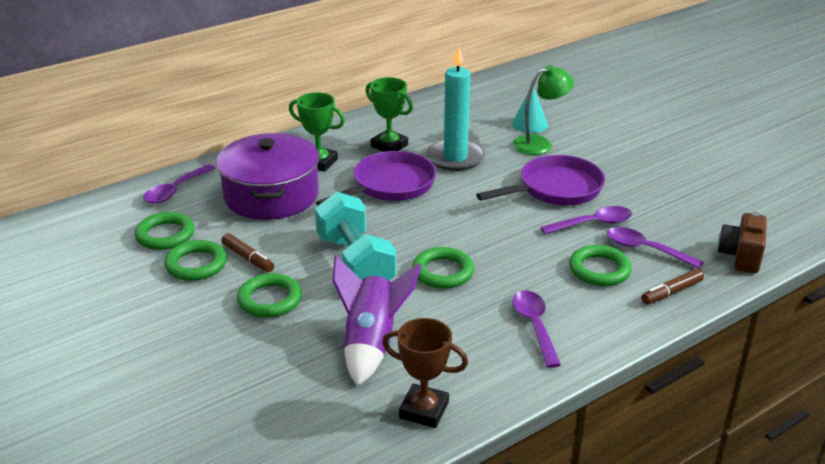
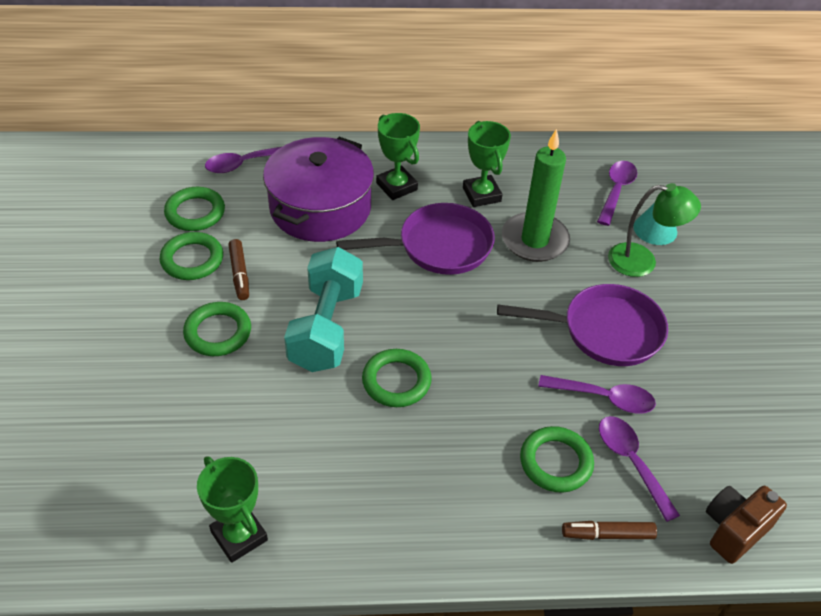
camera: 30 degrees right, 15 degrees up
purple rocket [333,255,421,386] -> none
brown trophy [382,318,468,428] -> green trophy [197,456,268,563]
turquoise candle [426,46,485,171] -> green candle [502,129,570,262]
purple spoon [512,290,561,368] -> purple spoon moved to [597,161,637,226]

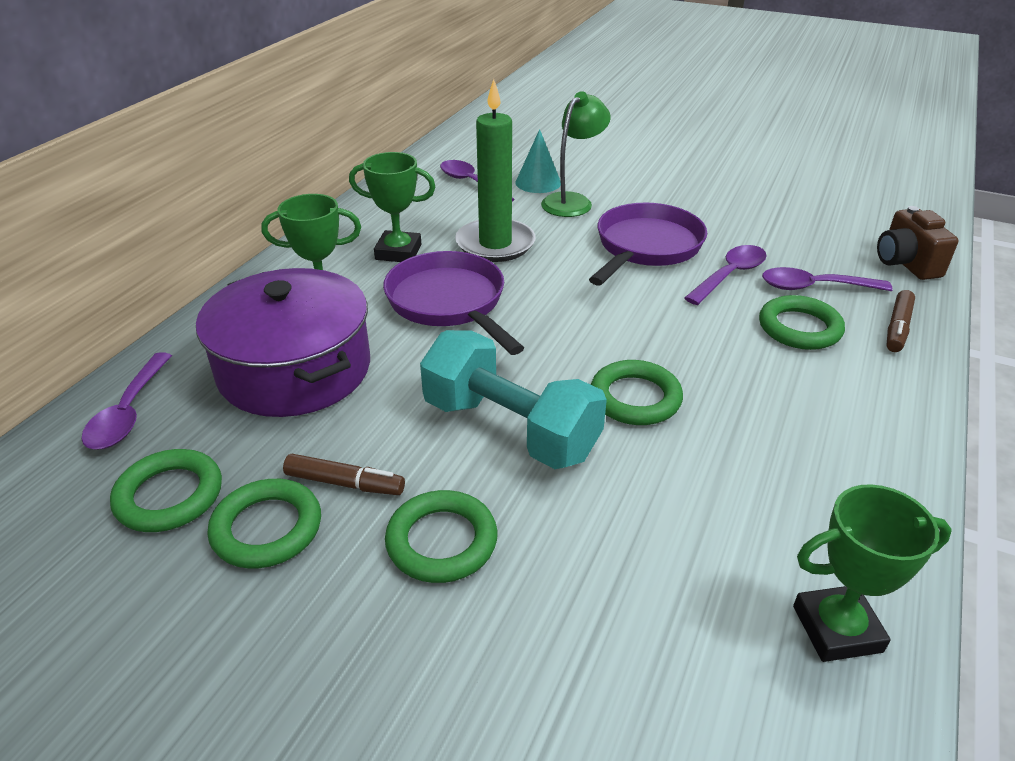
camera: 60 degrees left, 10 degrees down
purple pan [336,203,495,275] -> purple pan turned 45 degrees counterclockwise [383,251,524,355]

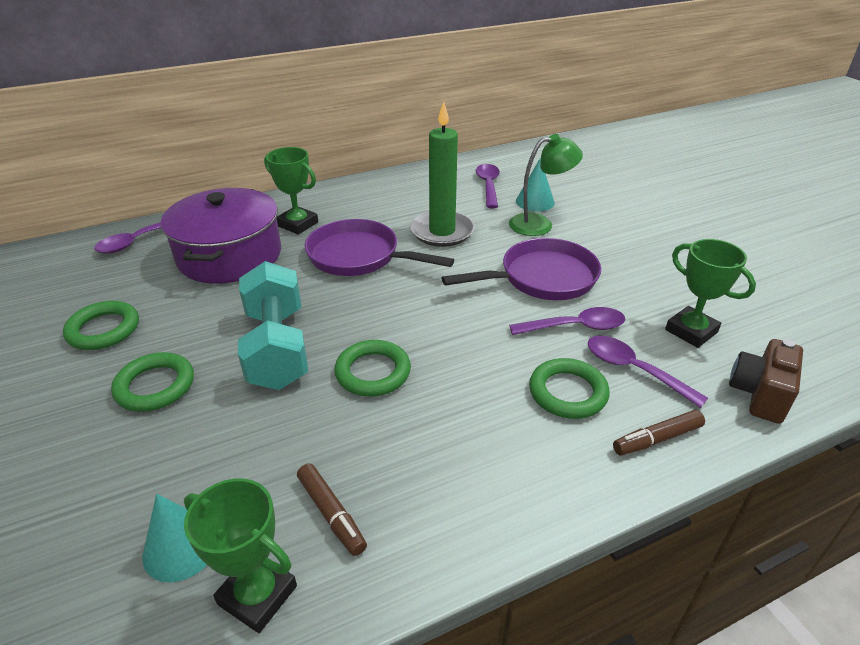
camera: 40 degrees right, 0 degrees up
green ring [110,449,222,532] -> none
brown marker [283,454,405,495] -> brown marker moved to [297,463,367,556]
green trophy [349,152,436,262] -> green trophy moved to [665,239,756,348]
purple pan [383,251,524,355] -> purple pan turned 75 degrees counterclockwise [305,219,454,276]
none -> turquoise cone [142,494,207,582]

